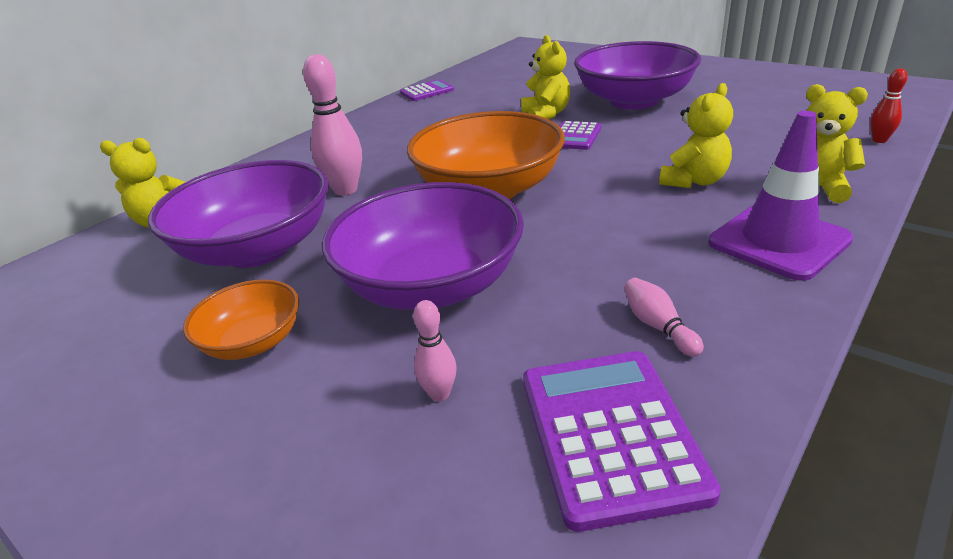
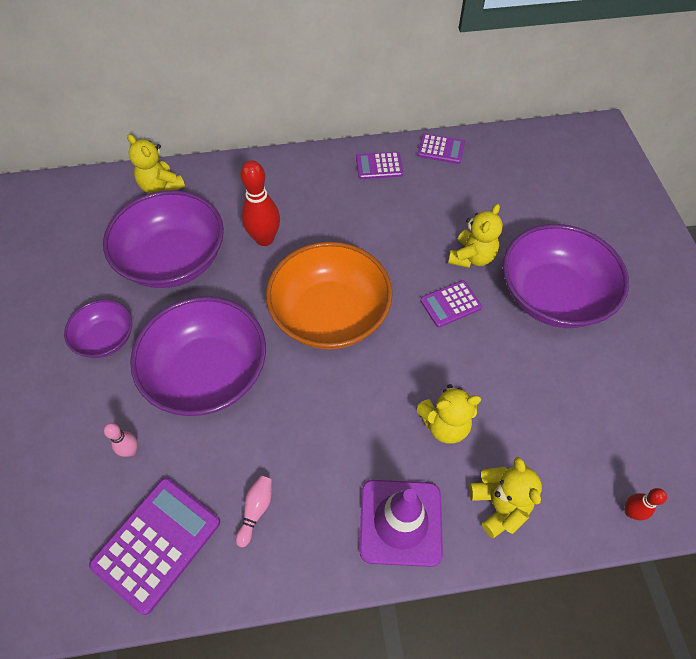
camera: 40 degrees right, 25 degrees up
orange bowl [183,280,299,360] -> purple bowl [64,300,132,358]
pink bowling pin [303,54,362,196] -> red bowling pin [240,160,280,246]
none -> purple calculator [356,152,403,179]

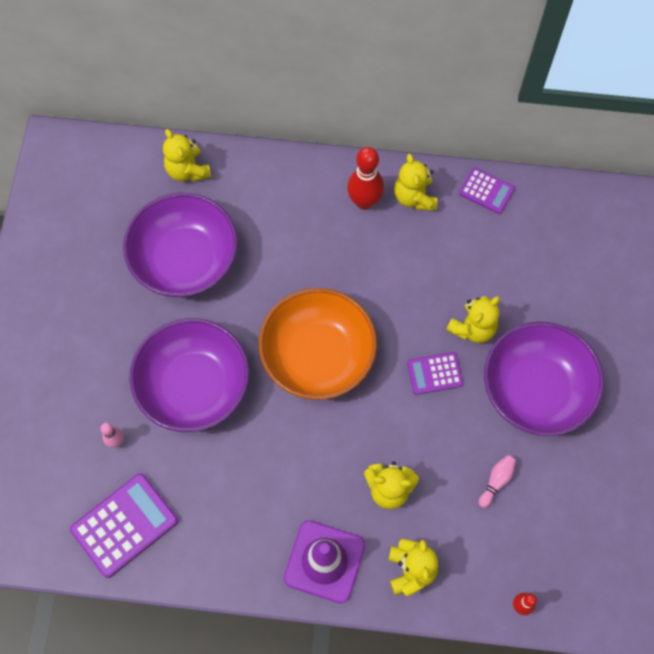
camera: 15 degrees right, 10 degrees up
purple bowl [64,300,132,358] -> none
pink bowling pin [236,476,272,547] -> pink bowling pin moved to [479,455,516,508]
red bowling pin [240,160,280,246] -> red bowling pin moved to [347,147,384,210]
purple calculator [356,152,403,179] -> yellow teddy bear [394,154,437,210]

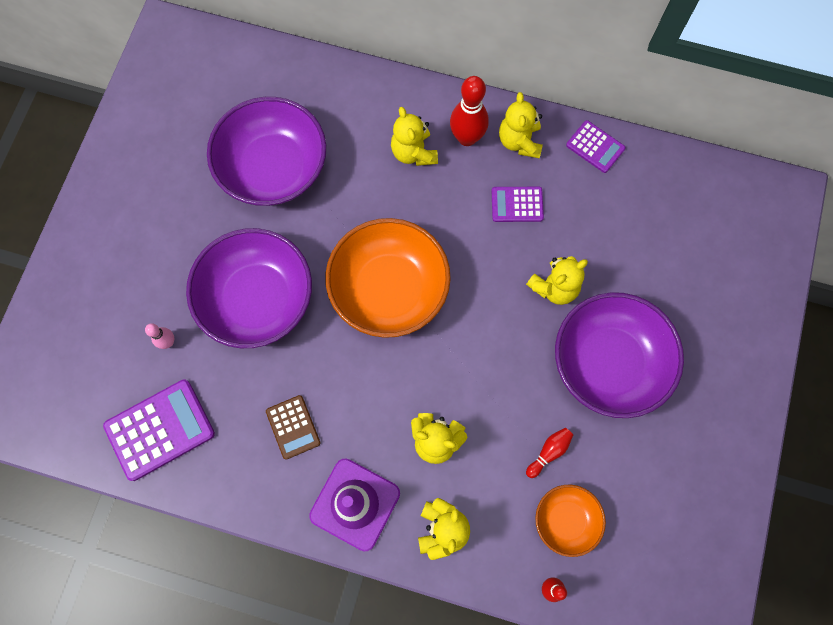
camera: 10 degrees right, 5 degrees up
yellow teddy bear [163,129,212,182] -> yellow teddy bear moved to [391,107,438,166]
purple calculator [407,352,463,395] -> purple calculator moved to [492,187,544,222]
pink bowling pin [479,455,516,508] -> red bowling pin [526,428,573,478]
none -> brown calculator [266,395,321,460]
none -> orange bowl [535,485,606,557]

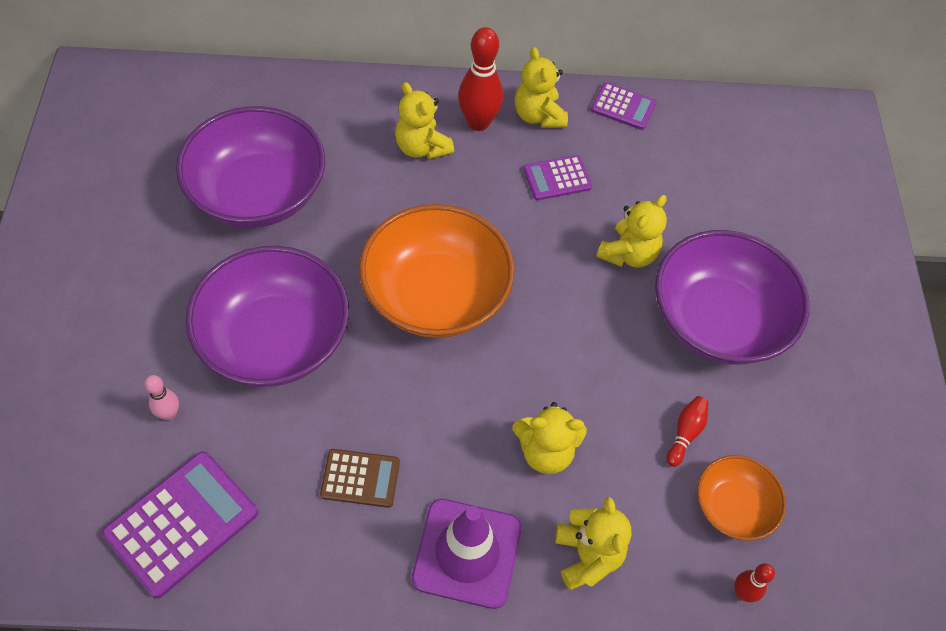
camera: 20 degrees left, 15 degrees down
brown calculator [266,395,321,460] -> brown calculator turned 45 degrees counterclockwise [320,449,400,508]

